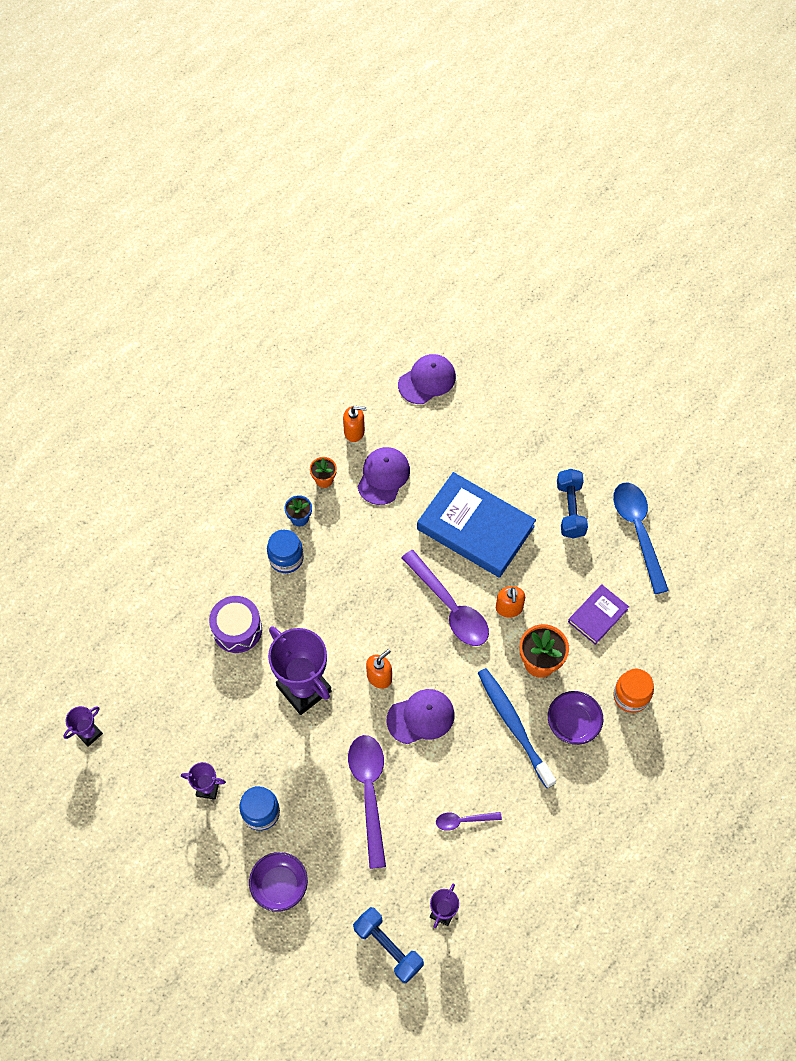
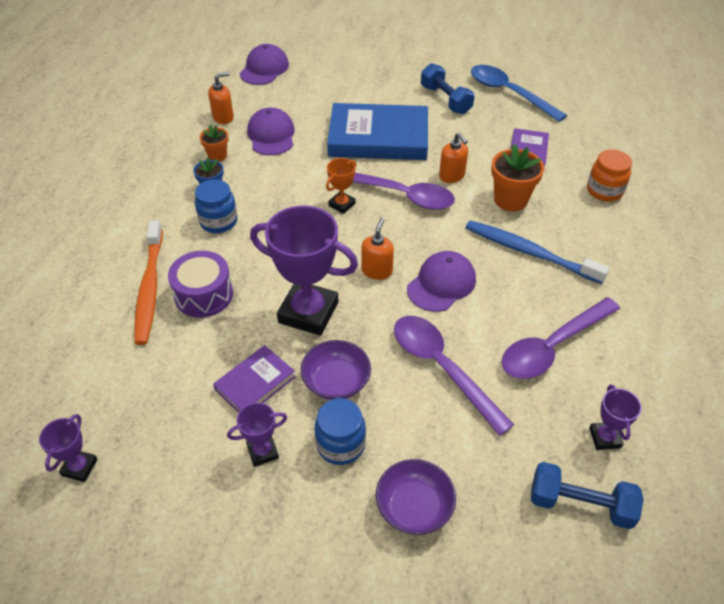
camera: 30 degrees left, 15 degrees down
purple spoon [436,812,502,831] -> purple spoon [501,297,620,379], size x2.02
purple bowl [548,691,603,745] -> purple bowl moved to [301,340,371,400]
none -> orange toothbrush [135,220,163,345]
none -> purple book [213,345,295,413]
none -> orange trophy [326,158,356,214]

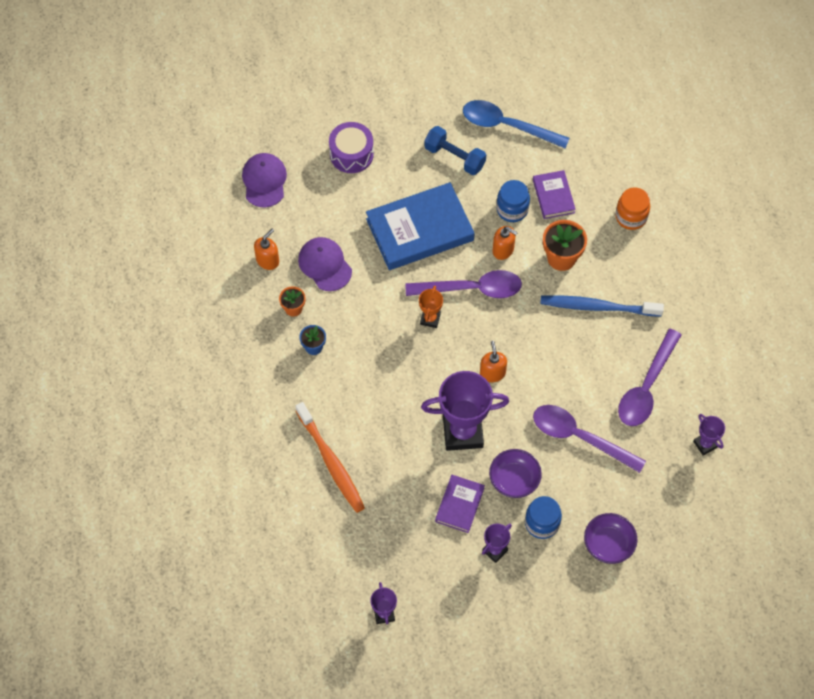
camera: 25 degrees left, 15 degrees up
purple drum [168,251,233,318] -> purple drum moved to [329,122,374,173]
blue jar [195,179,238,233] -> blue jar moved to [497,180,530,222]
purple cap [407,251,476,312] -> none
blue dumbbell [531,462,644,529] -> none

